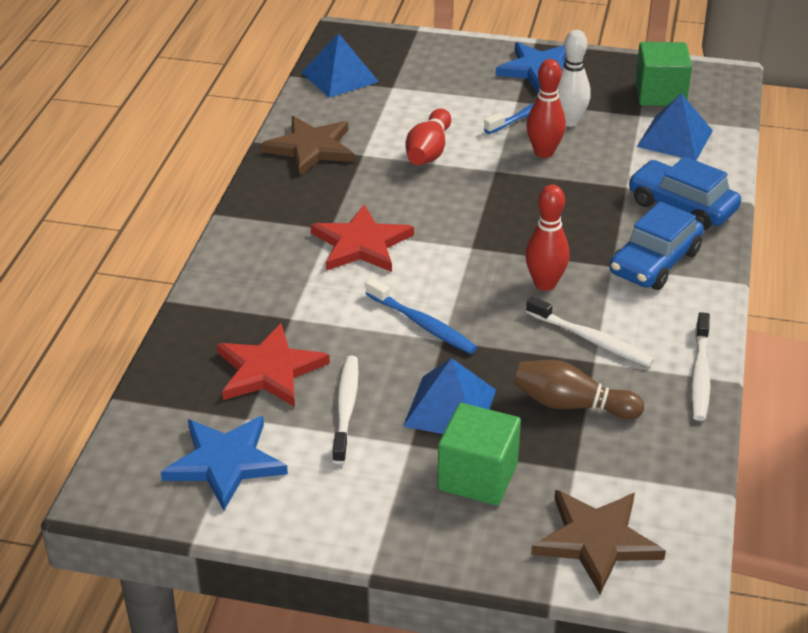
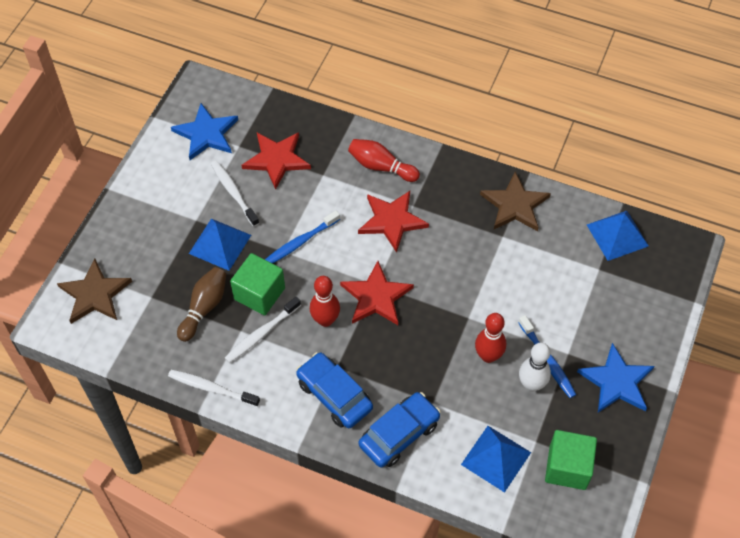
camera: 100 degrees right, 20 degrees up
white toothbrush [332,356,359,464] -> white toothbrush turned 135 degrees counterclockwise [211,161,259,227]
red bowling pin [405,108,451,165] -> red bowling pin moved to [348,139,420,182]
green cube [437,403,521,506] -> green cube moved to [230,253,285,315]
none -> red star [340,261,414,325]

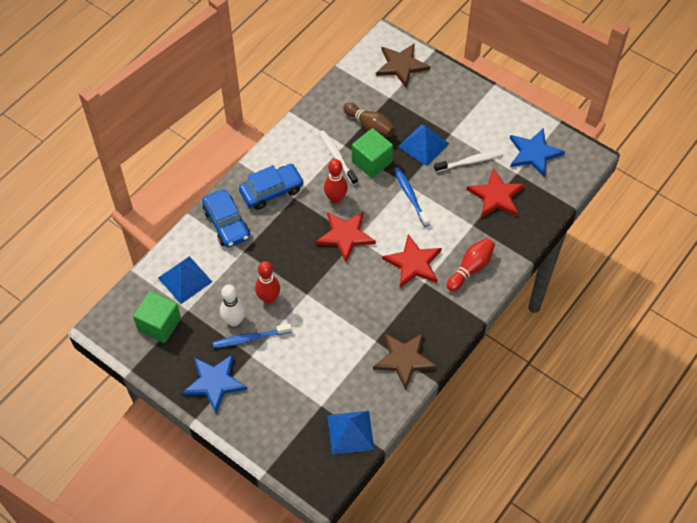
camera: 105 degrees right, 0 degrees up
white toothbrush [168,370,260,407] -> none

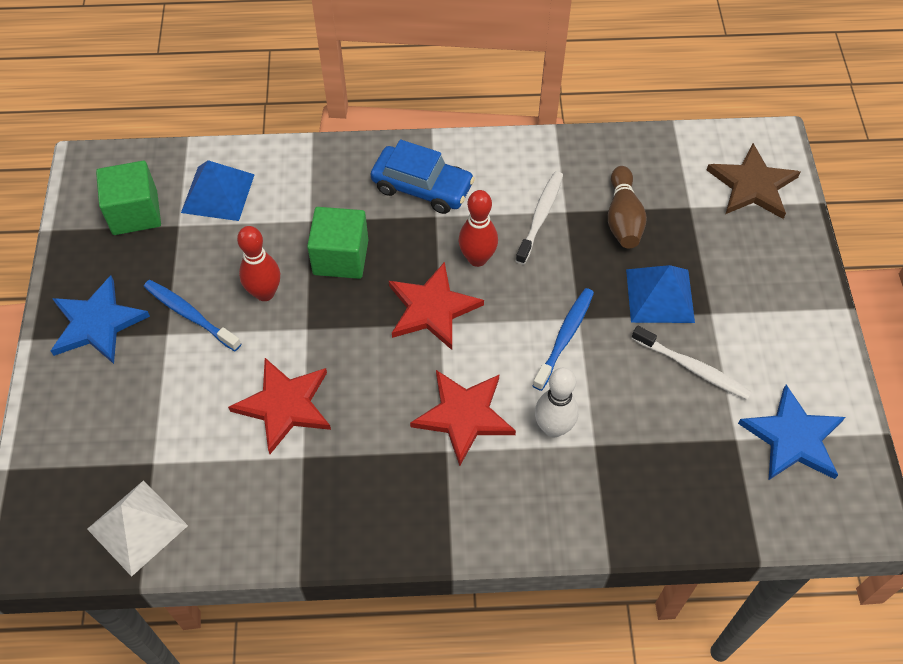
camera: 50 degrees right, 0 degrees up
blue car [202,189,250,247] -> none
white bowling pin [220,285,245,326] -> white bowling pin moved to [535,368,578,438]
blue pyramid [327,411,374,455] -> white pyramid [87,481,188,577]
green cube [352,128,393,178] -> green cube moved to [307,207,368,279]
brown star [373,333,437,390] -> none
red bowling pin [446,238,495,292] -> none
red star [466,168,525,218] -> red star moved to [228,358,331,454]

